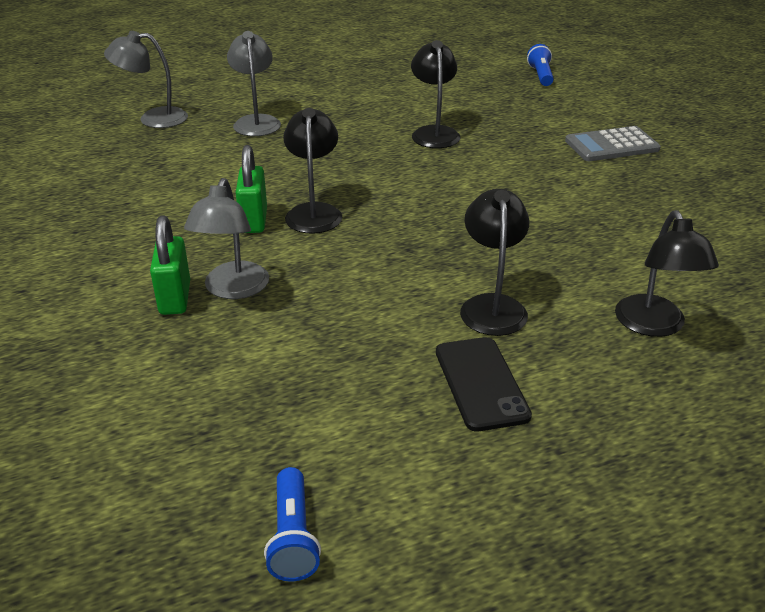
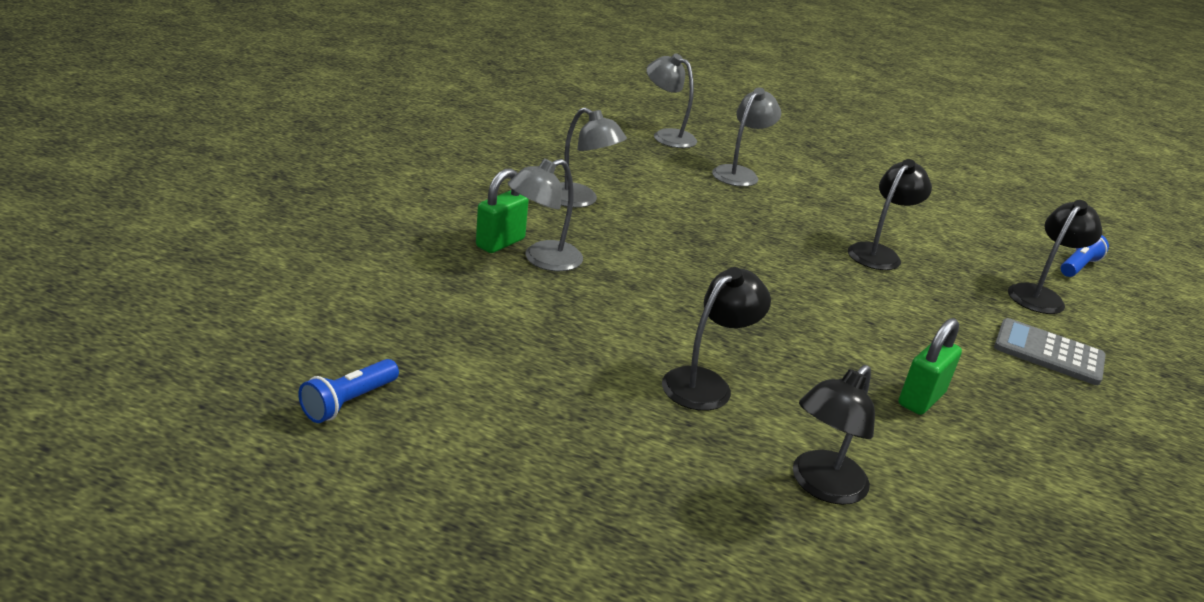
camera: 40 degrees right, 5 degrees down
green padlock [236,145,267,233] -> green padlock moved to [898,318,962,415]
black lamp [283,108,342,234] -> black lamp moved to [1008,200,1102,314]
black phone [436,337,532,432] -> none
none -> grey lamp [561,107,627,208]

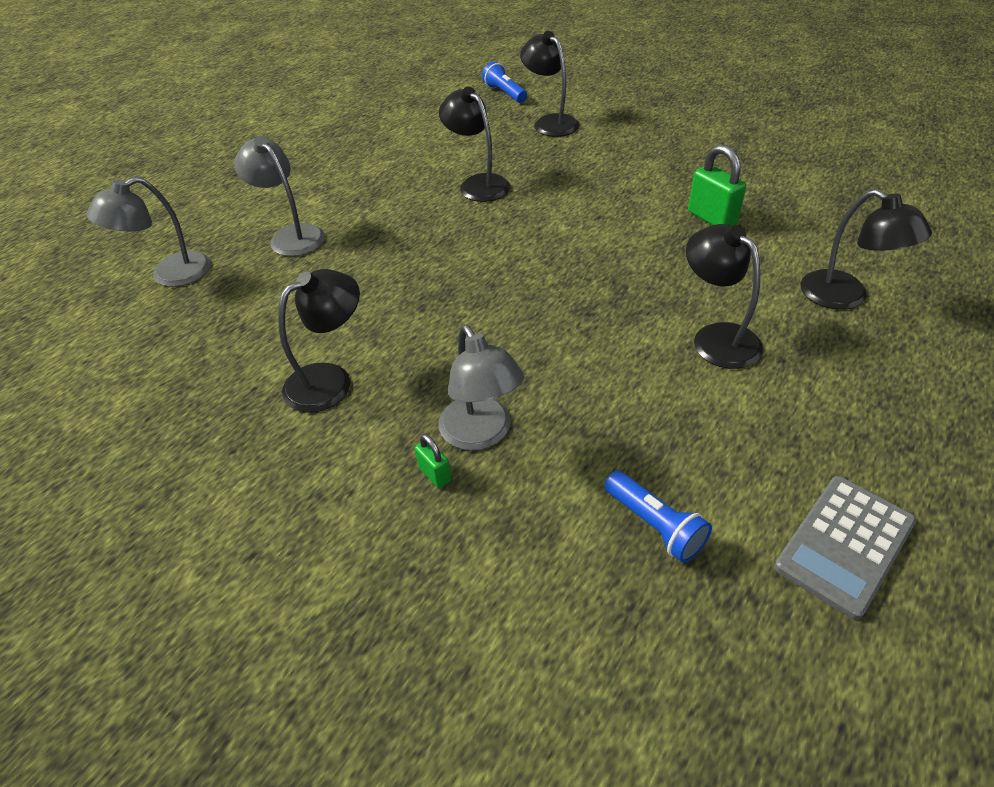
camera: 70 degrees left, 15 degrees up
blue flashlight [298,359,399,423] -> blue flashlight moved to [604,471,712,563]
green padlock [476,168,529,253] -> green padlock [415,434,451,488], size x0.54
grey lamp [561,107,627,208] -> black lamp [278,269,360,413]
grey calculator [994,318,1106,385] -> grey calculator moved to [774,476,916,620]

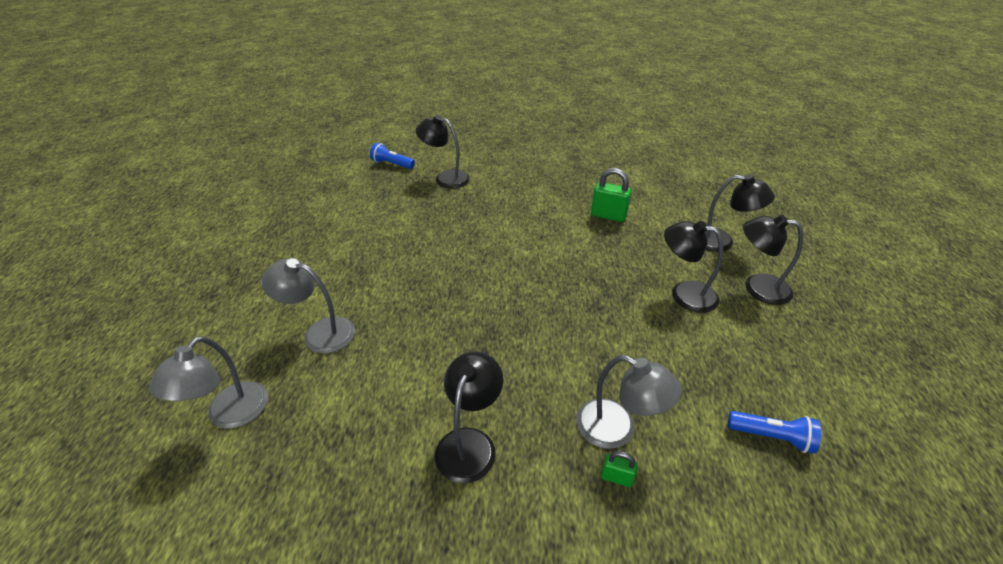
camera: 35 degrees left, 5 degrees down
black lamp [439,87,510,202] -> black lamp moved to [743,215,803,305]
grey calculator [774,476,916,620] -> none

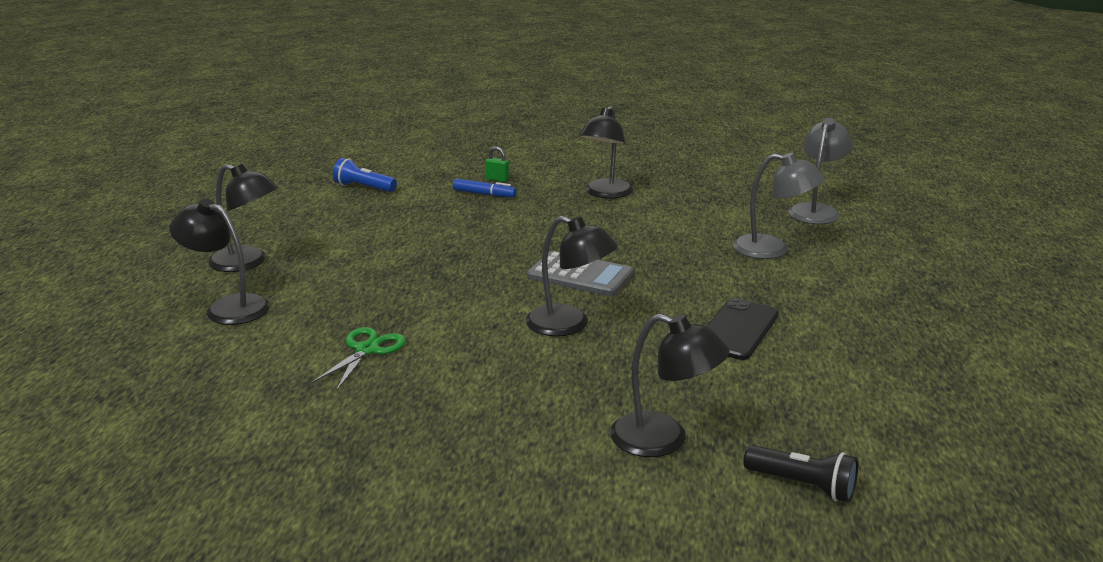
camera: 175 degrees left, 15 degrees down
blue flashlight [370,143,415,169] -> black flashlight [743,445,858,502]
grey lamp [576,355,682,449] -> blue marker [453,179,517,198]
green padlock [591,168,632,222] -> green scissors [311,327,406,390]
black lamp [664,221,723,313] -> black lamp moved to [526,216,618,336]
none -> grey calculator [527,251,634,296]
none -> black phone [707,298,779,360]

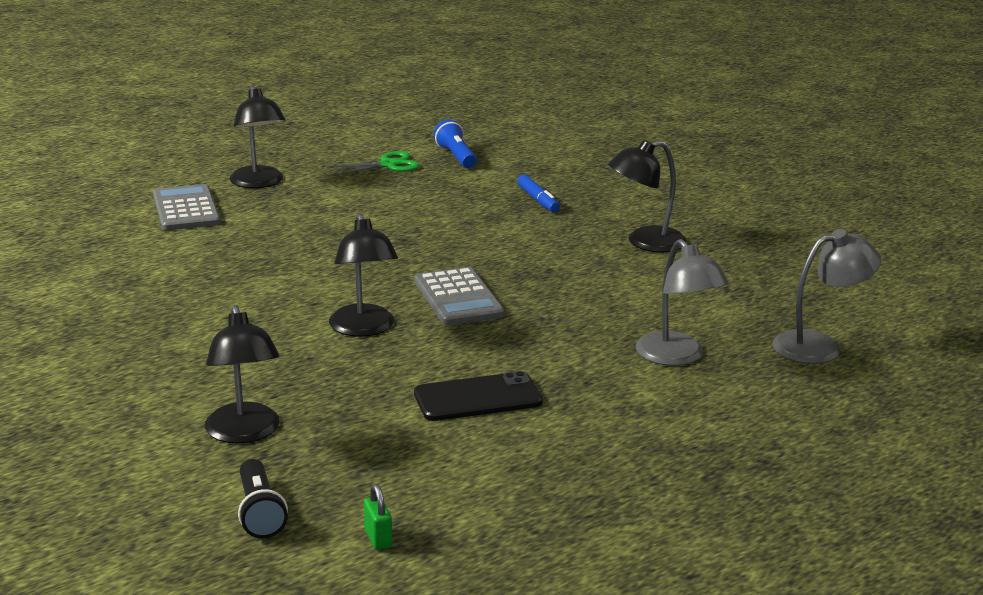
camera: 45 degrees right, 0 degrees up
black lamp [170,198,270,325] -> grey calculator [153,184,220,230]
green scissors [311,327,406,390] -> green scissors moved to [327,151,420,176]
green padlock [485,146,509,182] -> green padlock moved to [364,484,392,550]

